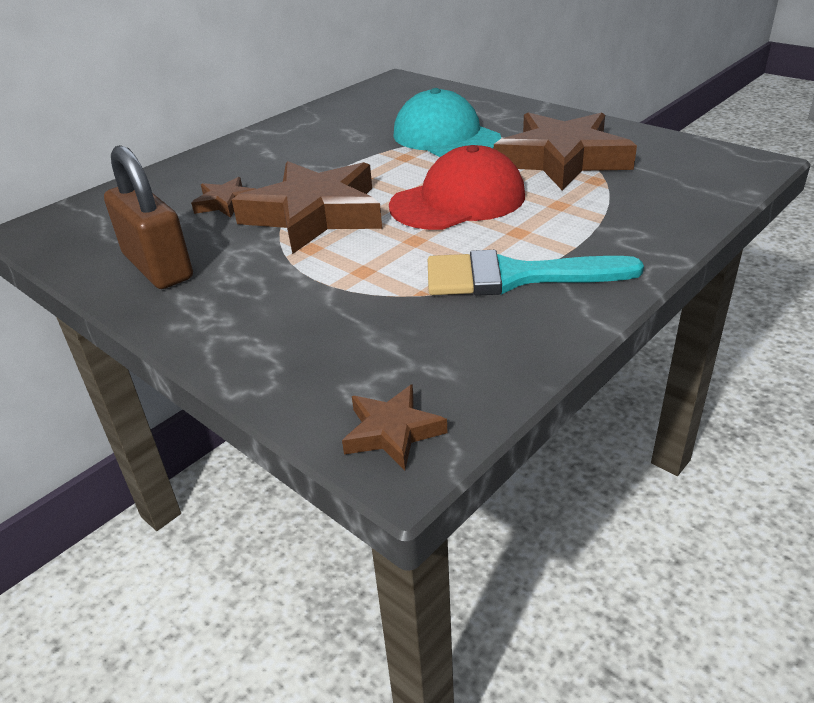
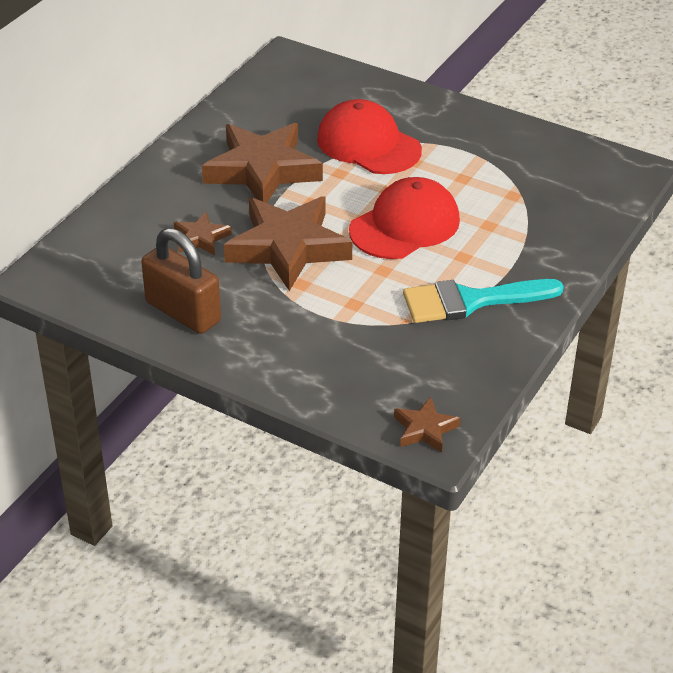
camera: 15 degrees left, 5 degrees up
turquoise cap [393,88,501,157] -> red cap [317,99,422,174]
brown star [494,112,637,191] -> brown star moved to [202,123,323,203]

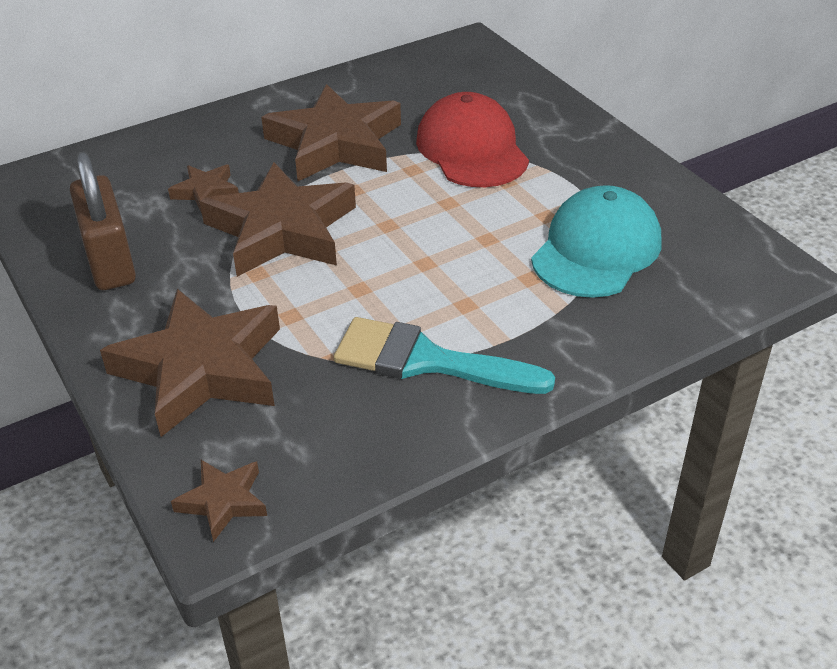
camera: 30 degrees right, 0 degrees up
red cap [349,177,460,259] -> none
none -> brown star [100,289,280,437]
none -> turquoise cap [531,185,661,298]

